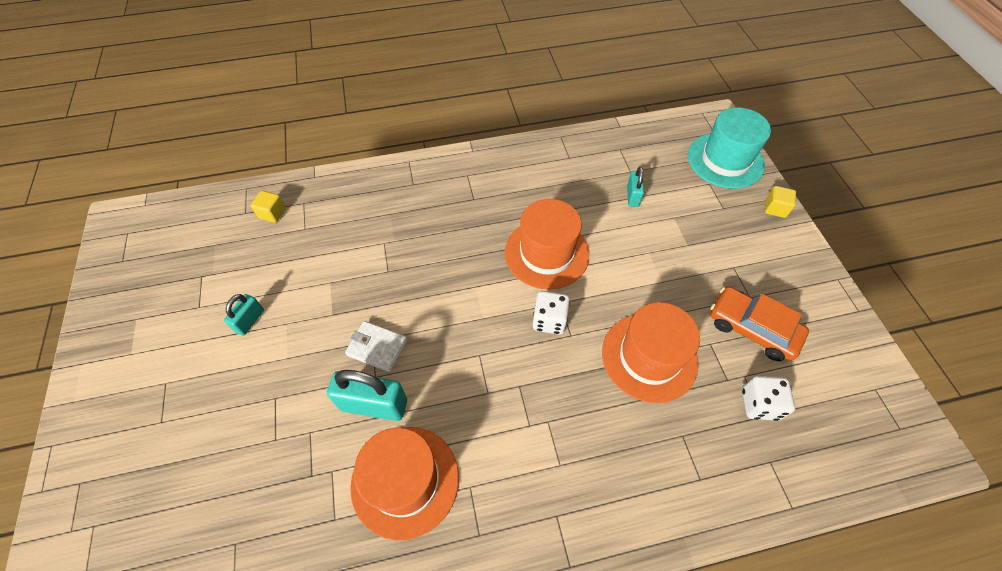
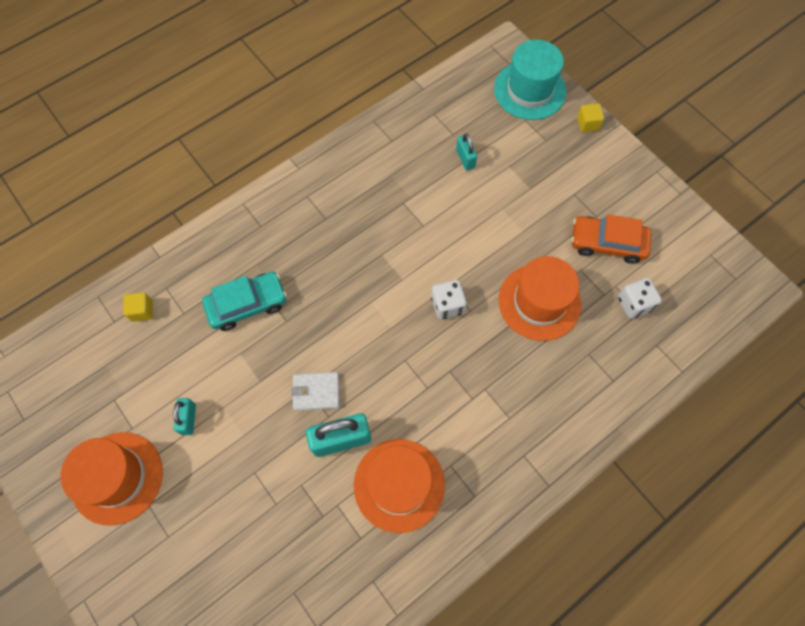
camera: 25 degrees left, 10 degrees up
orange hat [505,199,589,290] -> orange hat moved to [60,432,163,526]
none -> turquoise car [202,272,287,331]

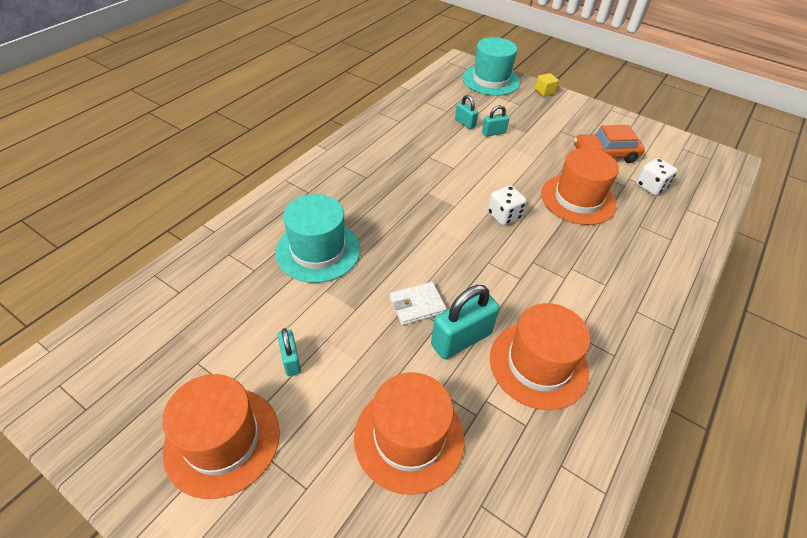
camera: 20 degrees left, 20 degrees down
yellow cube [123,292,153,322] -> none
turquoise car [202,272,287,331] -> turquoise hat [275,194,360,283]
none -> orange hat [354,372,464,495]
none -> turquoise padlock [482,105,509,137]

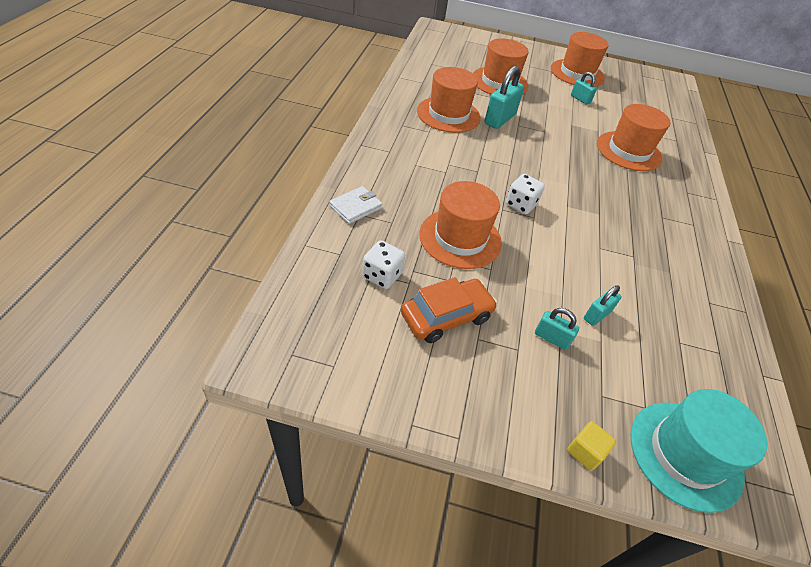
camera: 155 degrees right, 0 degrees up
turquoise hat [275,194,360,283] -> orange hat [597,104,670,171]
white wallet [389,282,447,325] -> white wallet moved to [329,186,383,224]
turquoise padlock [455,95,478,129] -> turquoise padlock moved to [535,308,579,350]

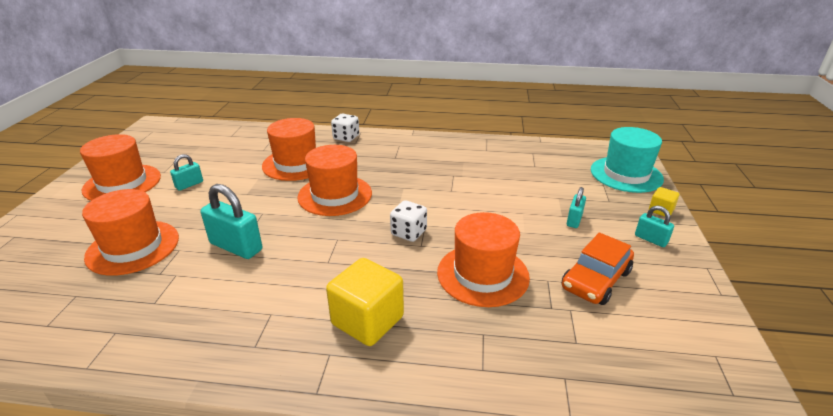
camera: 90 degrees left, 15 degrees down
white wallet [329,186,383,224] -> none
white dice [362,240,405,289] -> white dice moved to [331,114,359,142]
orange car [401,277,497,343] -> orange car turned 105 degrees counterclockwise [561,233,634,305]
orange hat [417,67,481,133] -> orange hat moved to [297,145,372,216]
turquoise padlock [584,285,621,326] -> turquoise padlock moved to [635,205,674,247]
none -> yellow cube [326,258,404,346]

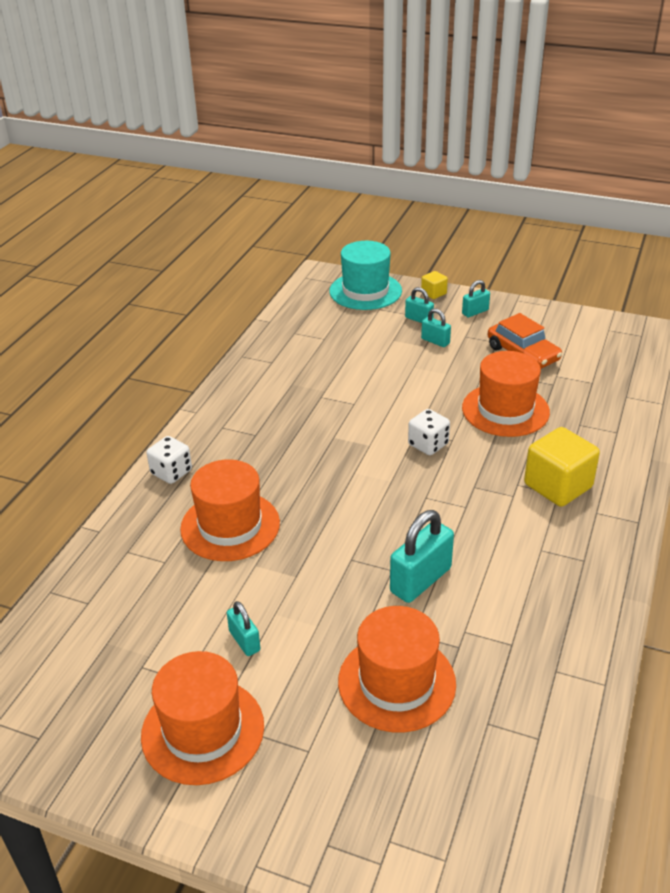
camera: 75 degrees left, 5 degrees up
orange hat [297,145,372,216] -> none
none -> turquoise padlock [405,287,434,323]

